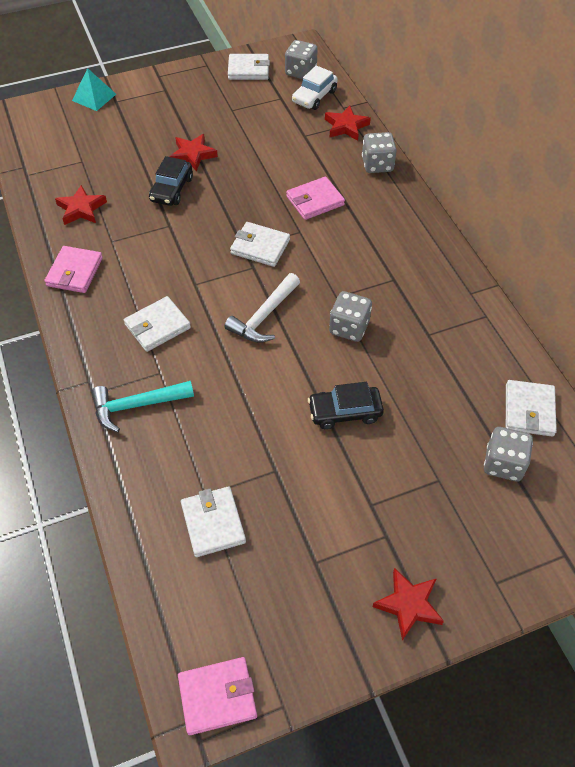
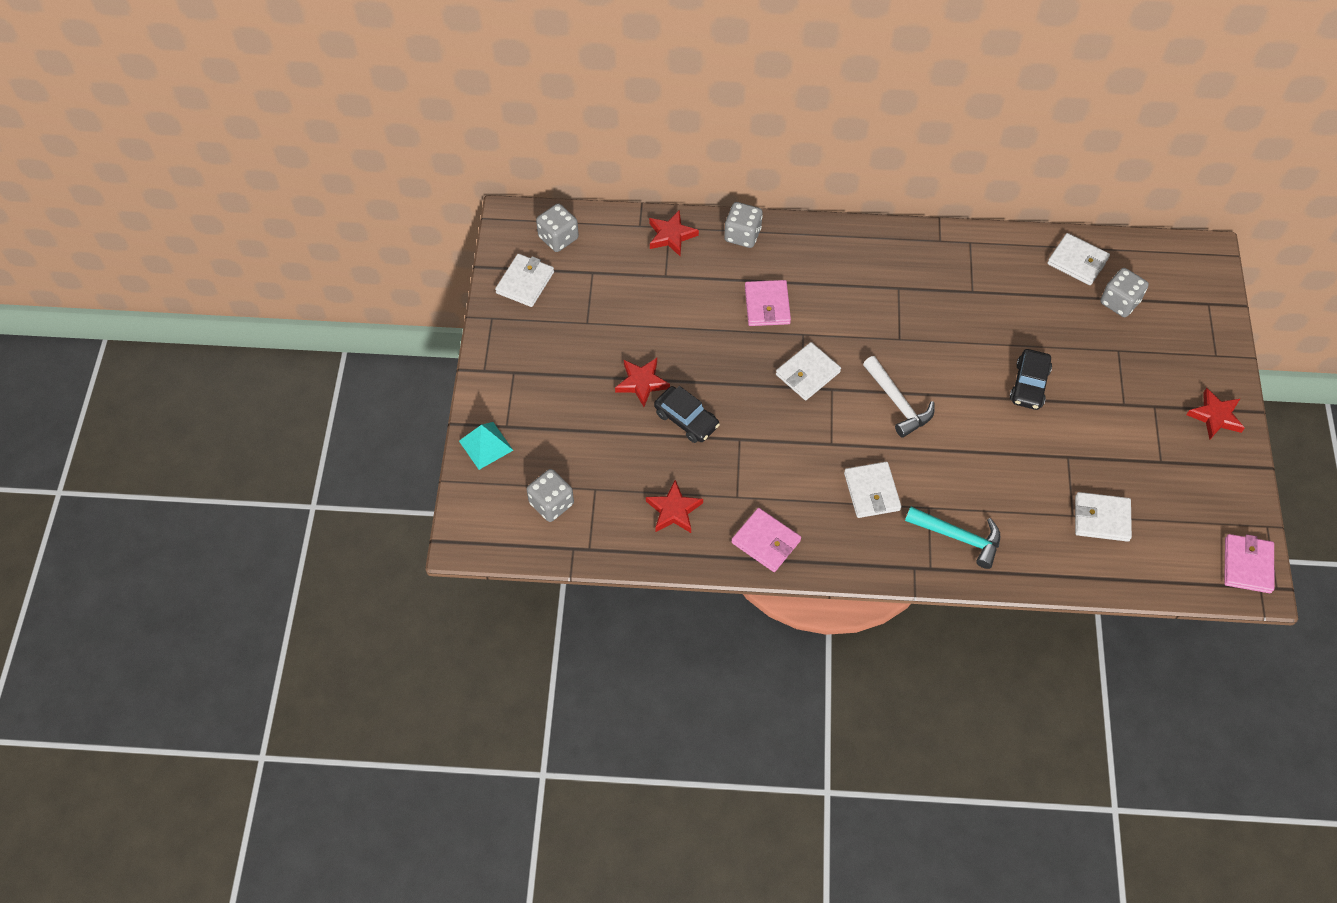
camera: 65 degrees left, 5 degrees up
turquoise hammer [91,381,194,432] -> turquoise hammer turned 75 degrees counterclockwise [905,507,1000,569]
white car [292,66,338,110] -> none
grey dice [329,291,372,342] -> grey dice moved to [527,469,574,522]

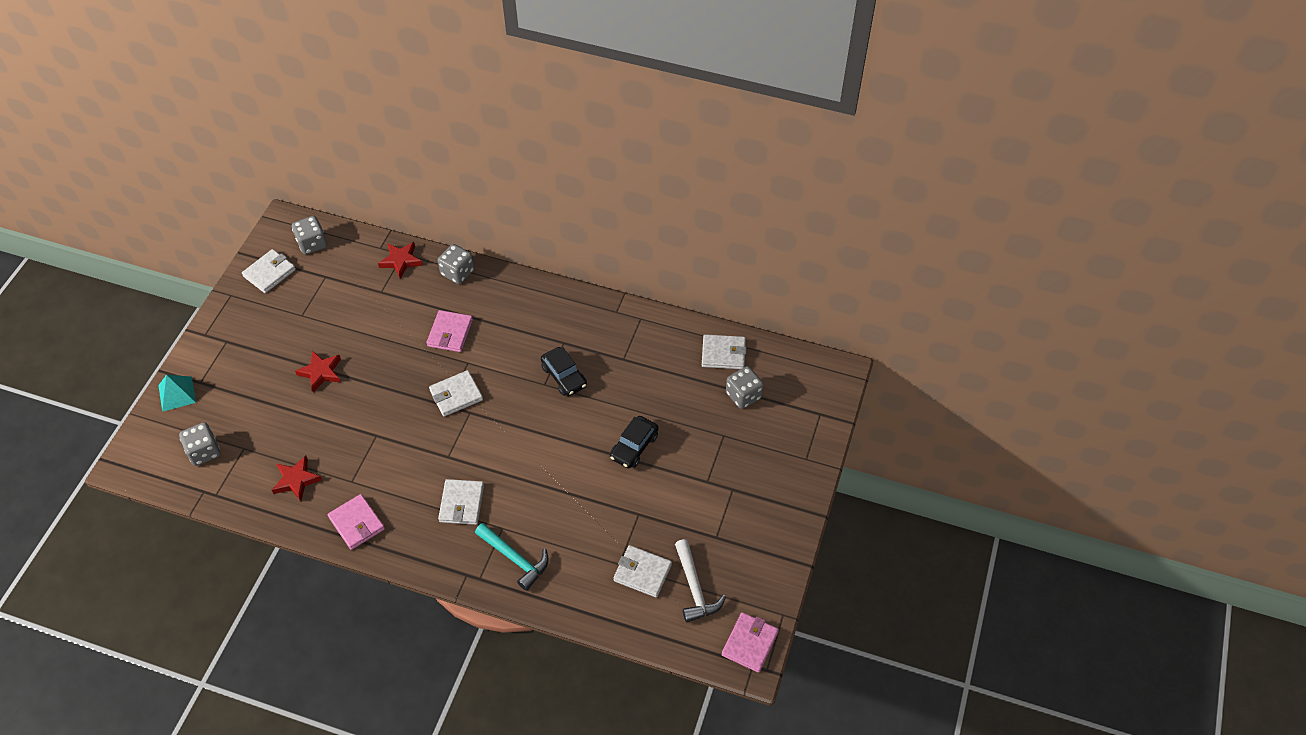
camera: 15 degrees right, 5 degrees down
black car [654,386,720,443] -> black car moved to [541,347,587,396]
white hammer [863,356,935,438] -> white hammer moved to [675,539,726,623]
white wallet [1047,233,1110,285] -> white wallet turned 45 degrees counterclockwise [702,334,747,369]
red star [1187,388,1245,440] -> none

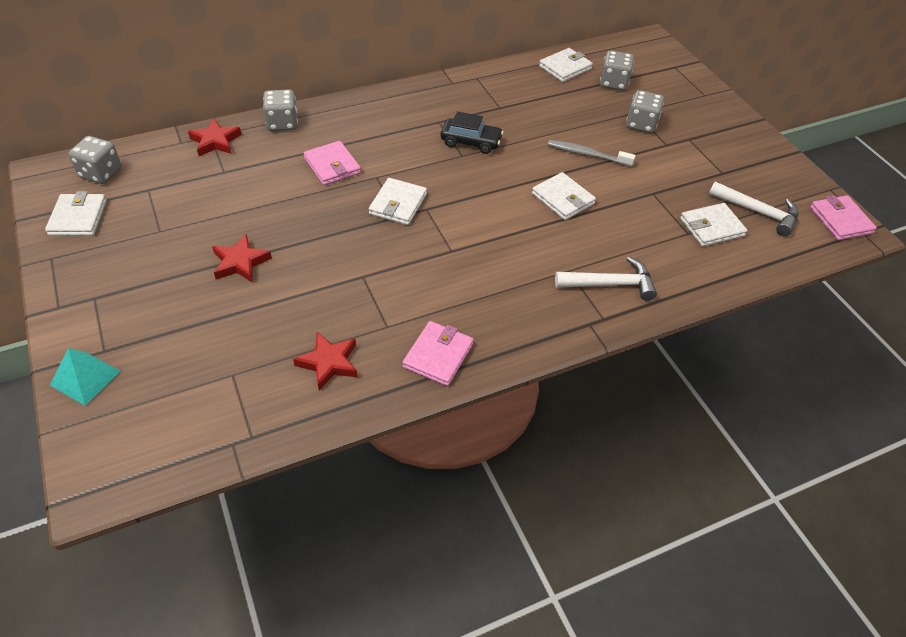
camera: 45 degrees left, 5 degrees down
grey dice [179,422,221,466] -> grey dice moved to [626,90,664,133]
pink wallet [328,494,385,550] -> pink wallet turned 75 degrees counterclockwise [402,321,474,386]
white wallet [438,479,484,525] -> white wallet moved to [532,172,596,220]
turquoise hammer [475,523,549,591] -> white hammer [555,257,657,301]
black car [610,416,658,468] -> grey toothbrush [548,140,635,167]

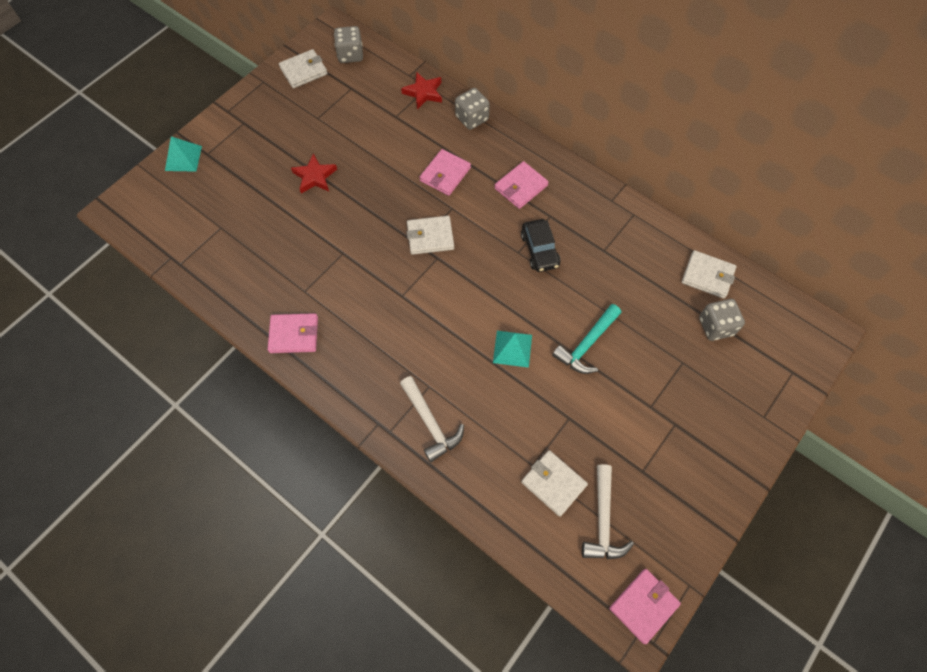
camera: 65 degrees right, 15 degrees up
red star [293,332,358,390] -> none
white wallet [532,172,596,220] -> turquoise pyramid [493,331,532,368]
grey toothbrush [548,140,635,167] -> turquoise hammer [552,304,621,374]
grey dice [626,90,664,133] -> none
none -> pink wallet [494,161,549,209]

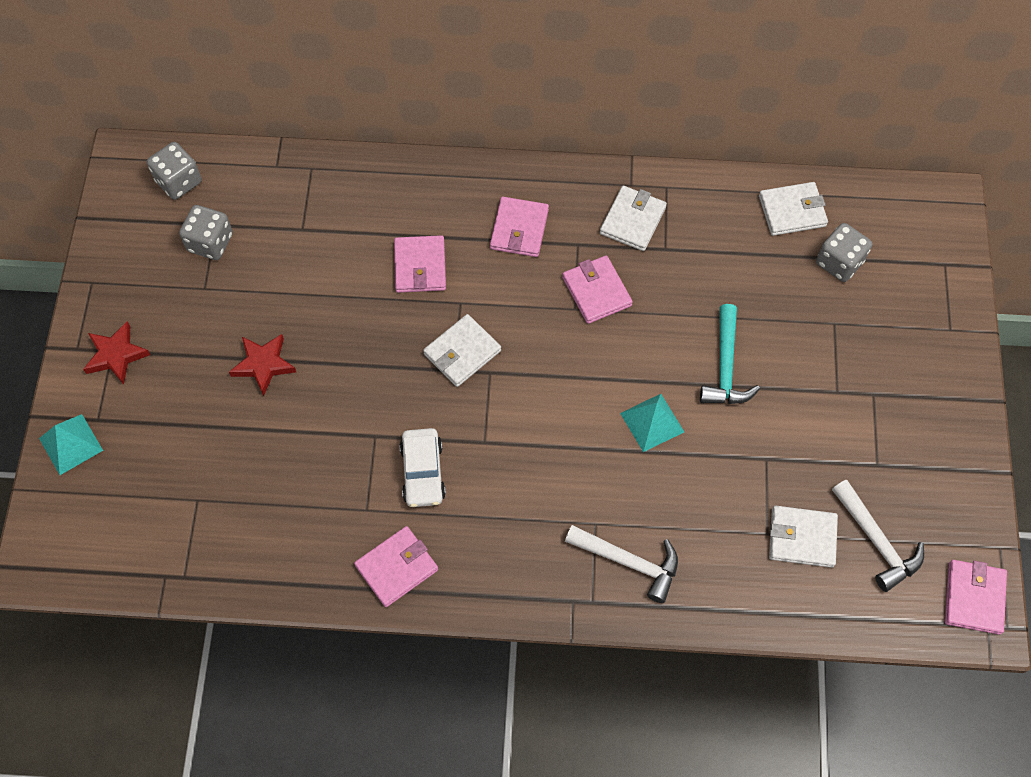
camera: 35 degrees left, 0 degrees up
white wallet [279,49,328,88] -> white wallet moved to [600,186,667,251]
red star [401,72,442,109] -> red star moved to [83,321,151,385]
grey dice [455,88,490,130] -> grey dice moved to [179,205,233,260]
black car [521,219,561,272] -> pink wallet [562,255,633,324]
none -> white car [399,428,446,507]

